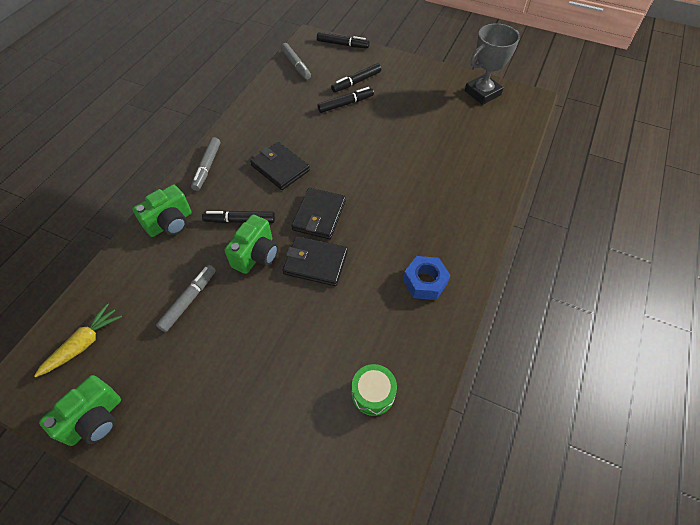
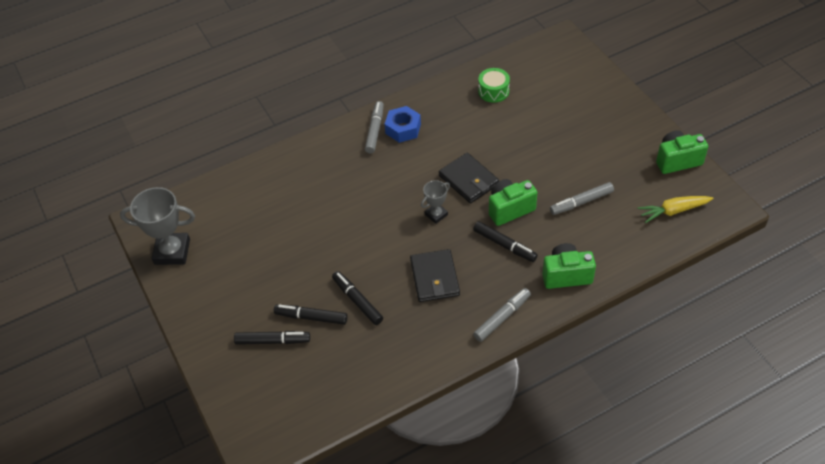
camera: 140 degrees left, 5 degrees down
grey marker [281,43,311,80] -> grey marker moved to [365,101,384,153]
black wallet [292,188,346,239] -> grey trophy [421,180,450,224]
black marker [317,32,370,48] -> black marker moved to [332,271,383,325]

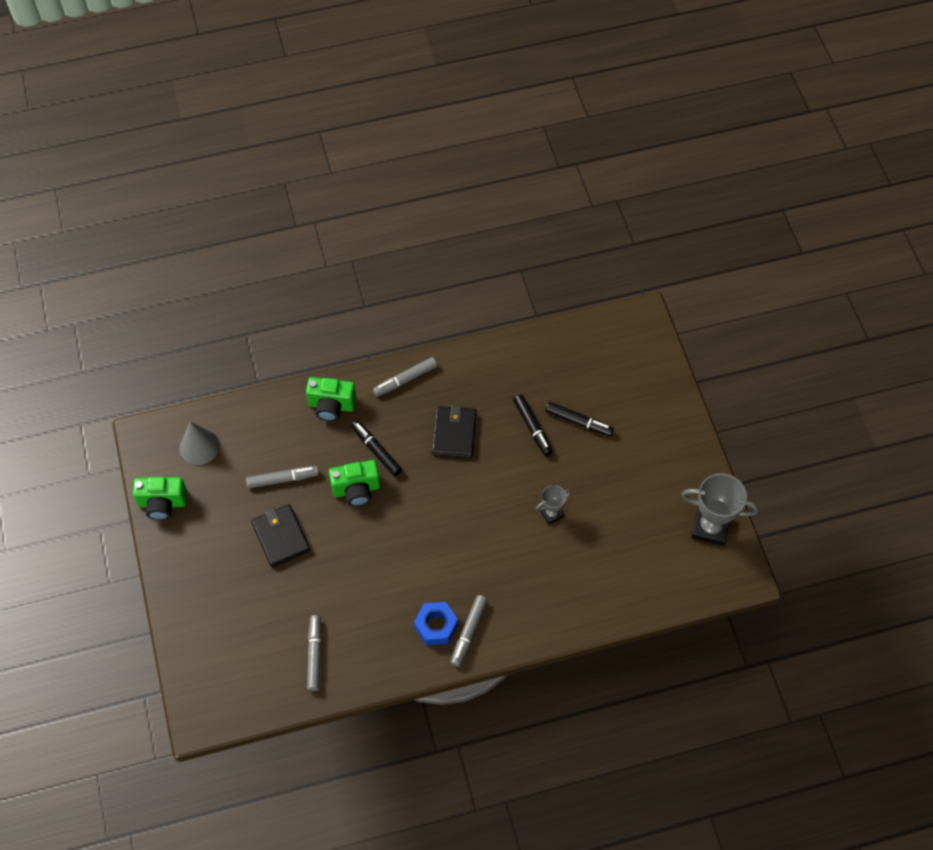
camera: 170 degrees left, 10 degrees up
black marker [234,331,310,345] -> none
grey trophy [421,180,450,224] -> grey trophy moved to [536,485,571,524]
black wallet [439,153,499,203] -> black wallet moved to [251,504,310,567]
green drum [478,68,510,103] -> grey marker [307,615,322,691]
yellow carrot [638,196,713,223] -> grey cone [179,421,220,465]

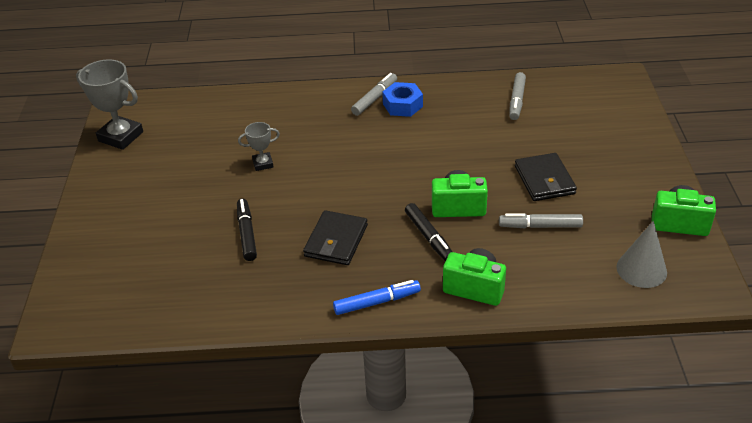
camera: 165 degrees left, 20 degrees down
grey marker [373,357,437,397] -> blue marker [333,280,421,315]
black marker [545,402,614,436] -> none

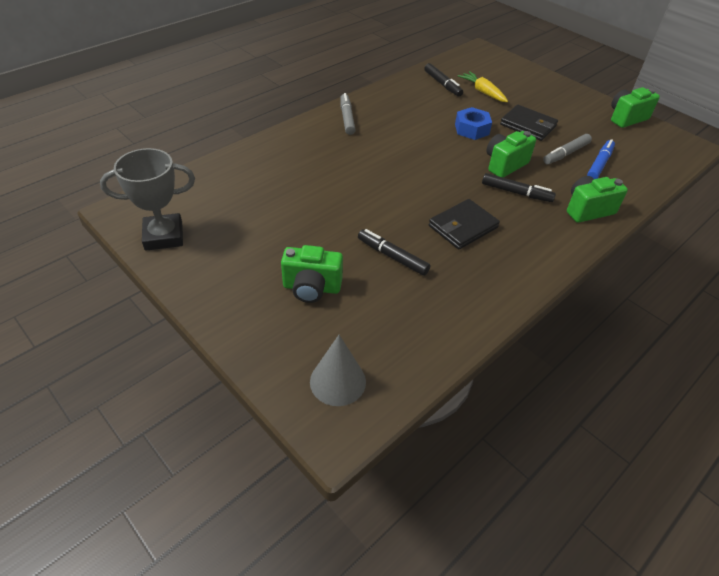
camera: 45 degrees left, 5 degrees up
grey trophy [238,122,280,171] -> none
black wallet [303,210,368,265] -> black wallet turned 75 degrees clockwise [429,199,500,249]
blue marker [333,280,421,315] -> blue marker moved to [587,139,615,179]
blue nut [382,82,423,117] -> blue nut moved to [455,107,492,140]
grey marker [509,72,526,120] -> black marker [424,63,463,97]
grey cone [617,221,667,288] -> grey cone moved to [310,335,366,406]
none -> green camera [281,245,343,303]
none -> yellow carrot [458,71,508,102]

